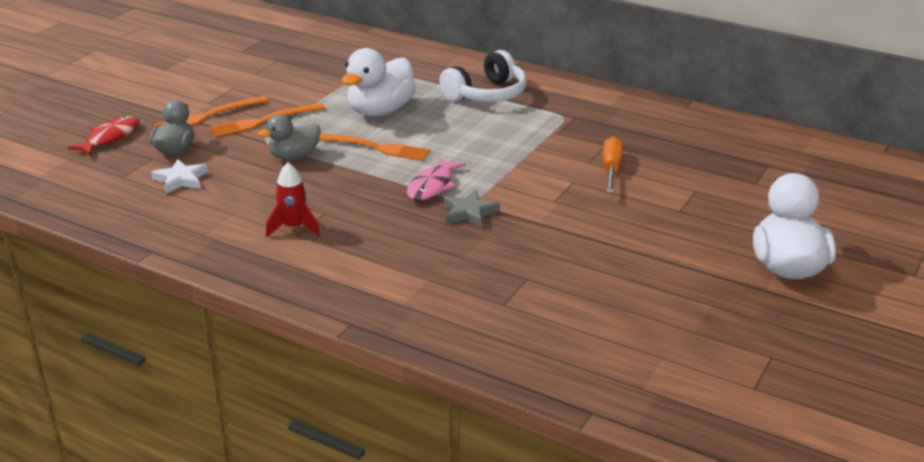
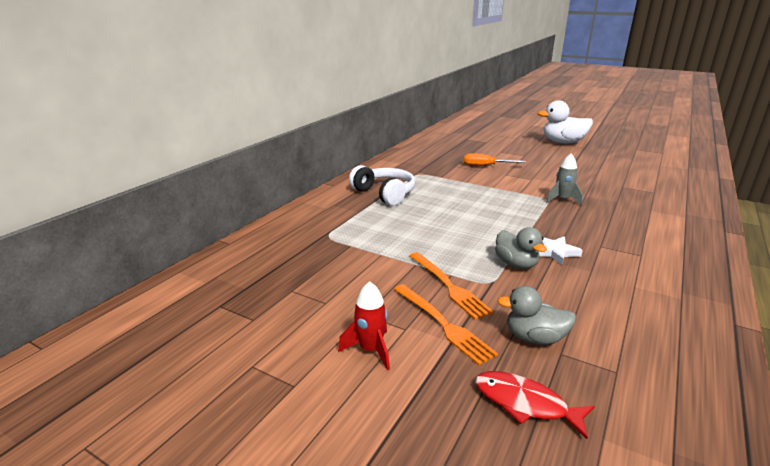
camera: 90 degrees left, 5 degrees down
white star [151,159,208,194] -> white star moved to [538,236,583,265]
red rocket [266,162,320,237] -> red rocket moved to [338,281,390,370]
orange fork [319,133,430,161] -> none
white duck [341,48,416,117] -> none
pink fish [407,157,466,201] -> none
grey star [444,190,500,227] -> grey rocket [546,154,583,205]

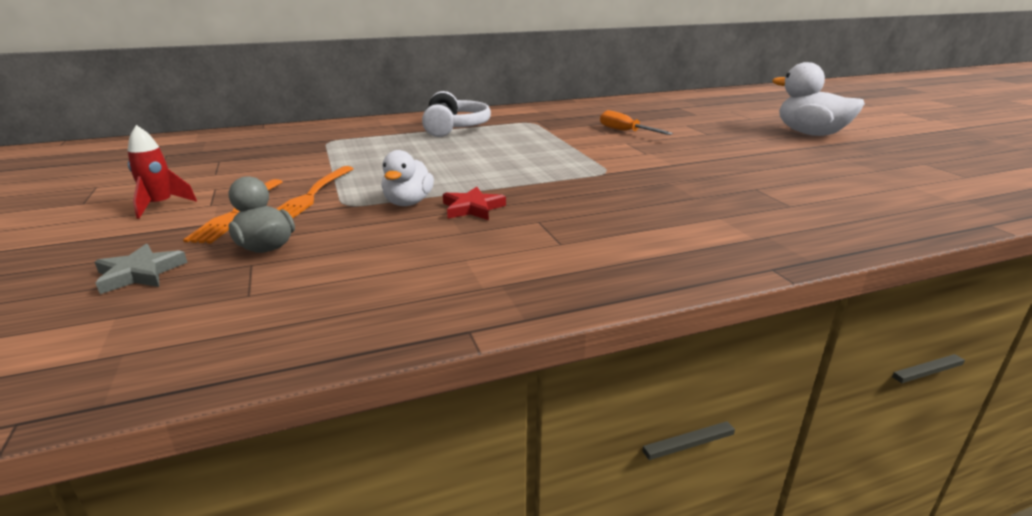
camera: 40 degrees right, 0 degrees up
red fish [475,371,595,439] -> grey star [95,244,188,294]
grey duck [495,227,547,269] -> white duck [381,150,434,206]
white star [538,236,583,265] -> red star [443,187,506,220]
grey rocket [546,154,583,205] -> none

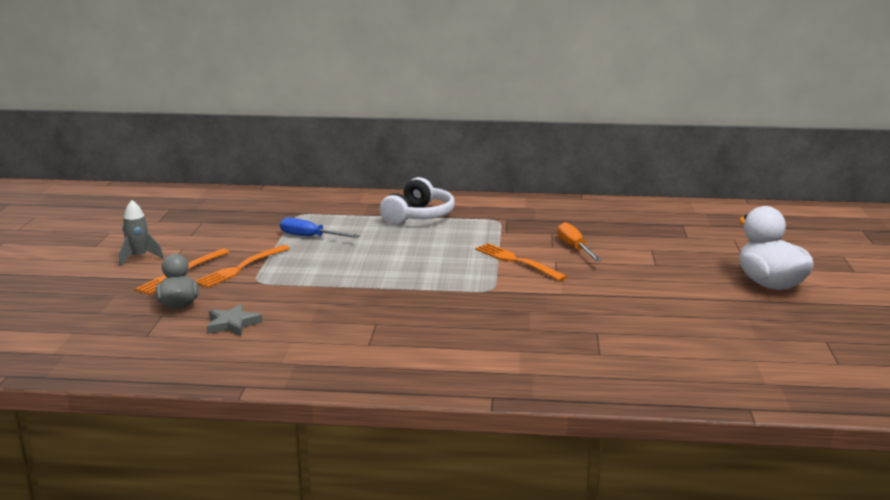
camera: 25 degrees right, 5 degrees down
grey star [95,244,188,294] -> grey star moved to [207,304,262,336]
red rocket [128,125,197,219] -> grey rocket [119,200,164,266]
white duck [381,150,434,206] -> none
red star [443,187,506,220] -> none
none -> blue screwdriver [280,217,360,238]
none -> orange fork [475,243,567,281]

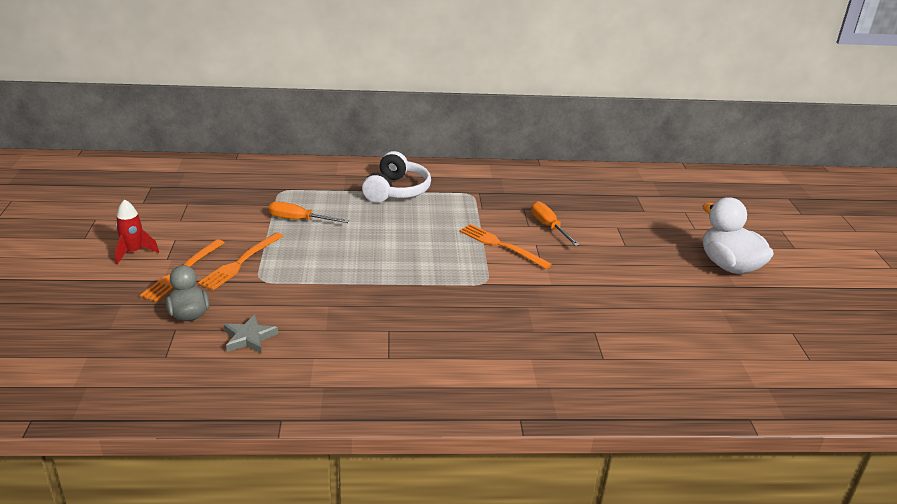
camera: 10 degrees left, 10 degrees up
grey rocket [119,200,164,266] -> red rocket [115,199,159,264]
blue screwdriver [280,217,360,238] -> orange screwdriver [269,201,349,223]

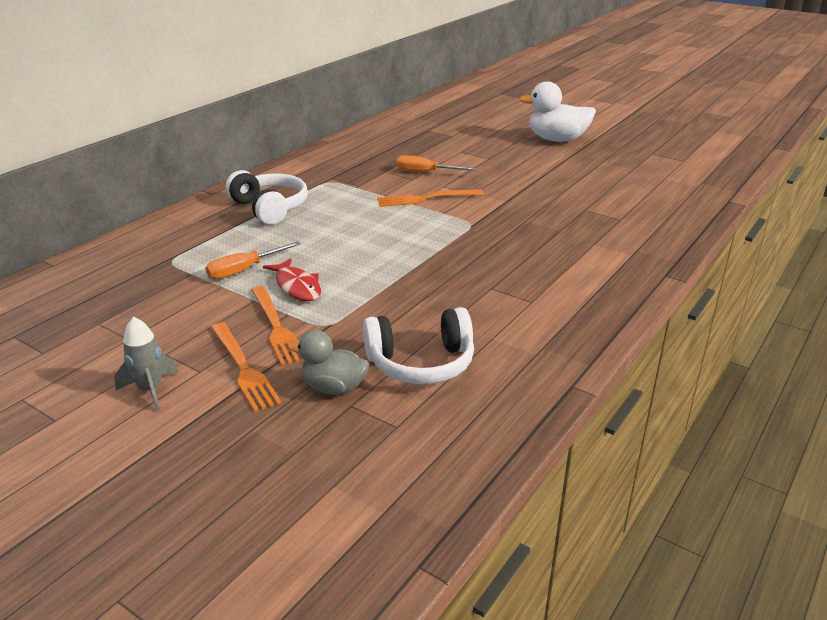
camera: 50 degrees left, 0 degrees up
red rocket [115,199,159,264] -> grey rocket [114,317,178,411]
grey star [224,314,278,353] -> white headphones [363,307,474,384]
none -> red fish [263,258,321,302]

